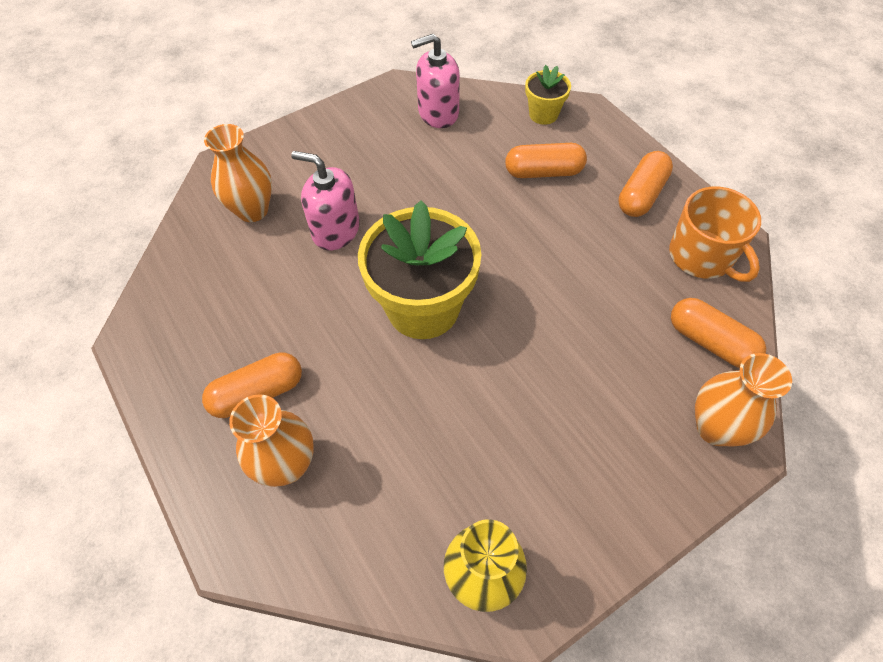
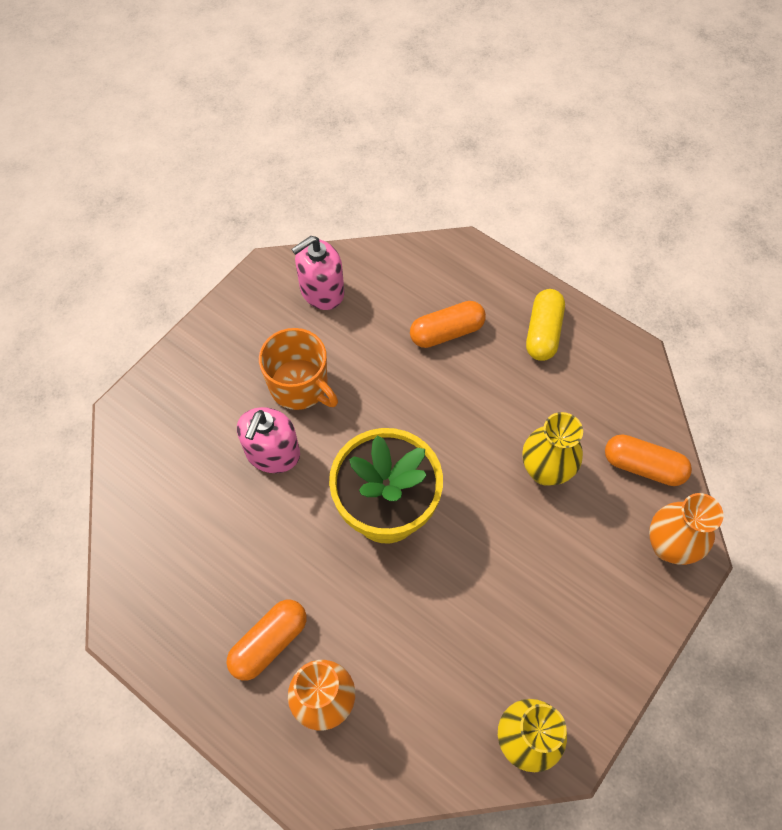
camera: 20 degrees left, 5 degrees up
orange vase [204,124,272,222] -> none
pink soap dispenser [291,151,360,250] -> pink soap dispenser turned 75 degrees counterclockwise [237,407,300,473]
yellow flower pot [525,65,571,125] -> none
orange capsule [618,151,673,217] -> yellow capsule [526,289,565,361]
orange mug [669,187,761,282] -> orange mug moved to [259,328,338,410]
none -> yellow vase [522,412,583,485]

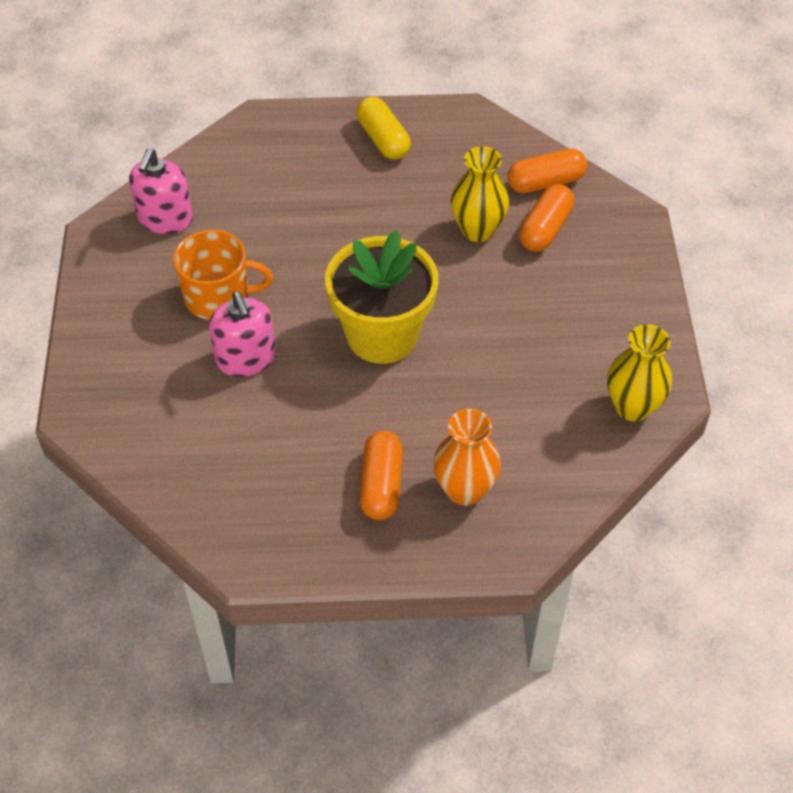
camera: 40 degrees left, 10 degrees down
orange capsule [410,301,486,348] -> orange capsule moved to [519,184,574,252]
orange vase [649,493,724,565] -> none

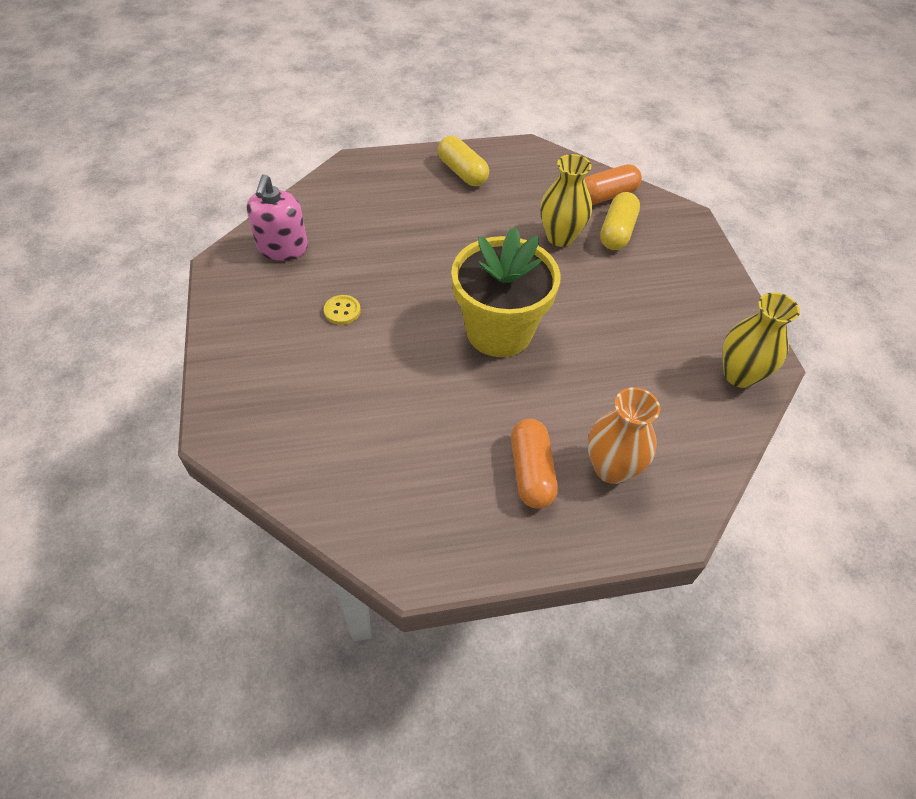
camera: 10 degrees left, 0 degrees up
orange mug [173,230,273,320] -> yellow button [324,295,361,325]
pink soap dispenser [209,291,276,377] -> none
orange capsule [519,184,574,252] -> yellow capsule [600,192,640,250]

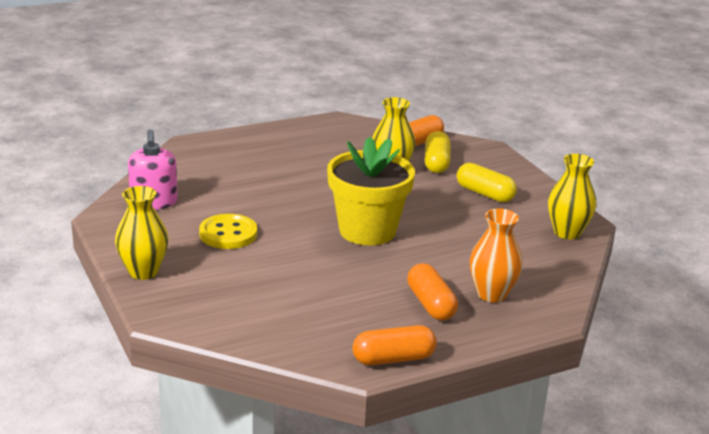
camera: 15 degrees left, 25 degrees down
yellow button [324,295,361,325] -> yellow button [199,214,257,249], size x1.80
yellow capsule [438,136,489,186] -> yellow capsule moved to [457,163,517,202]
none -> yellow vase [115,186,169,280]
none -> orange capsule [352,325,437,365]

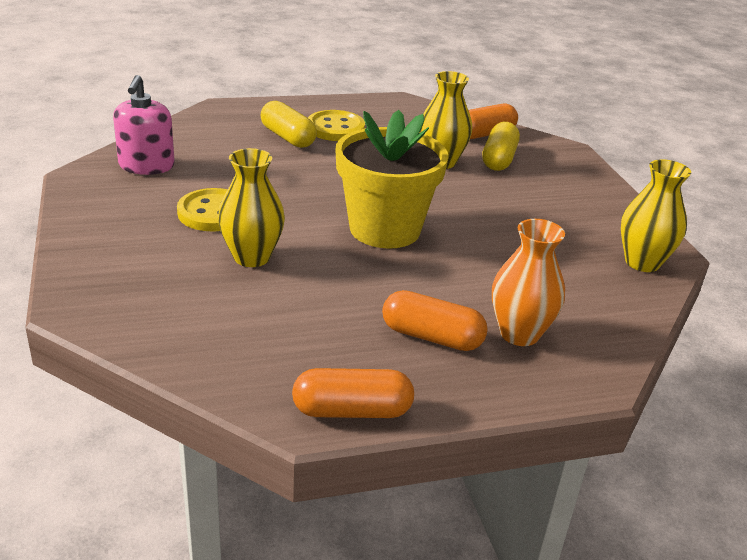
camera: 10 degrees right, 5 degrees up
yellow vase [115,186,169,280] -> yellow vase moved to [218,148,285,267]
orange capsule [407,263,458,320] -> orange capsule turned 60 degrees counterclockwise [382,290,488,351]
yellow capsule [457,163,517,202] -> yellow capsule moved to [261,101,317,148]
none -> yellow button [308,110,365,141]

